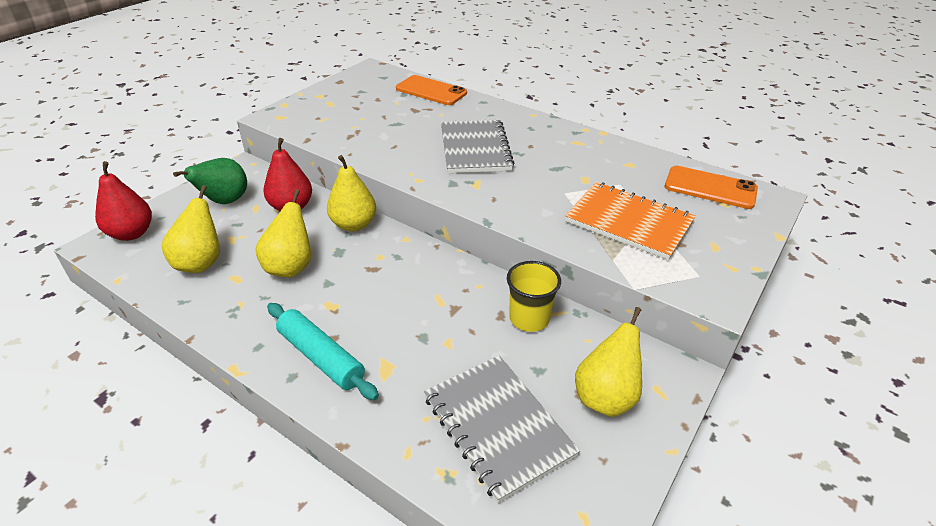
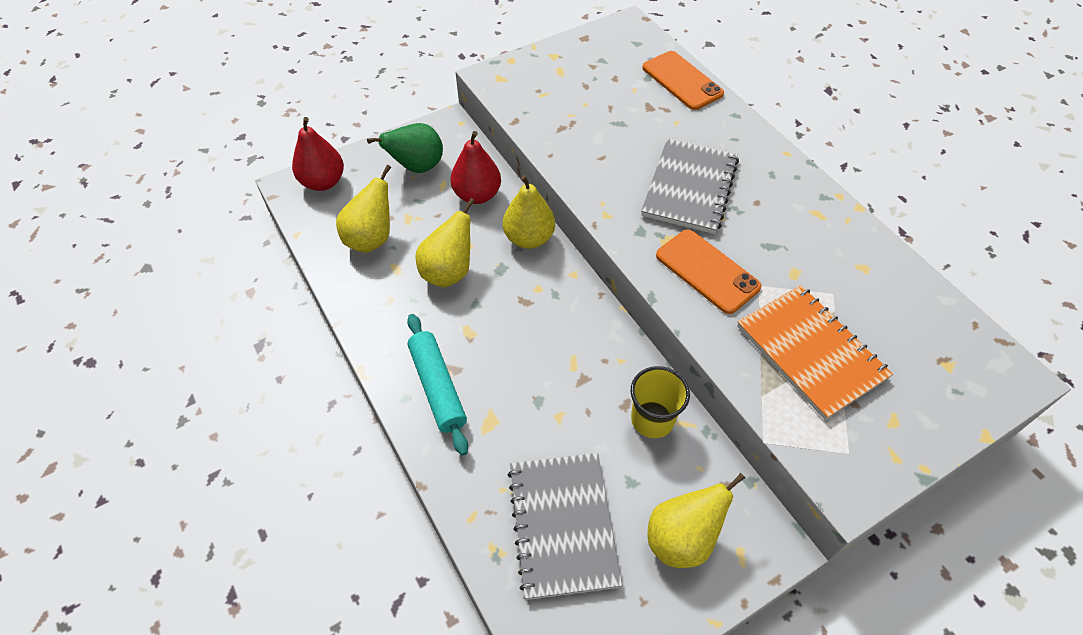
camera: 25 degrees right, 15 degrees up
orange phone [665,166,758,209] -> orange phone moved to [656,229,761,314]

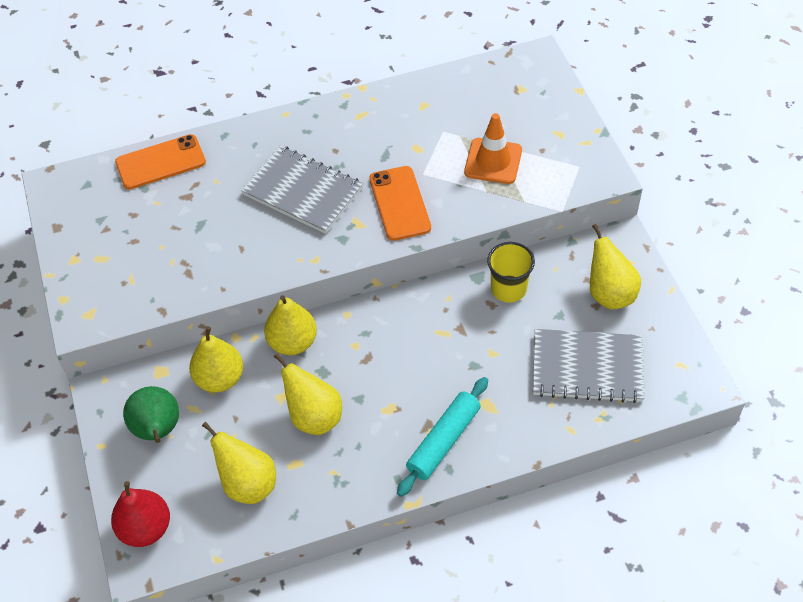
camera: 75 degrees left, 0 degrees up
turquoise rolling pin [407,314,468,455] -> turquoise rolling pin turned 45 degrees counterclockwise [397,377,488,497]
red pear [451,131,501,204] -> yellow pear [189,327,243,393]
orange phone [656,229,761,314] -> orange phone turned 75 degrees counterclockwise [369,166,431,241]
orange notebook [737,285,893,420] -> orange traffic cone [464,113,522,184]

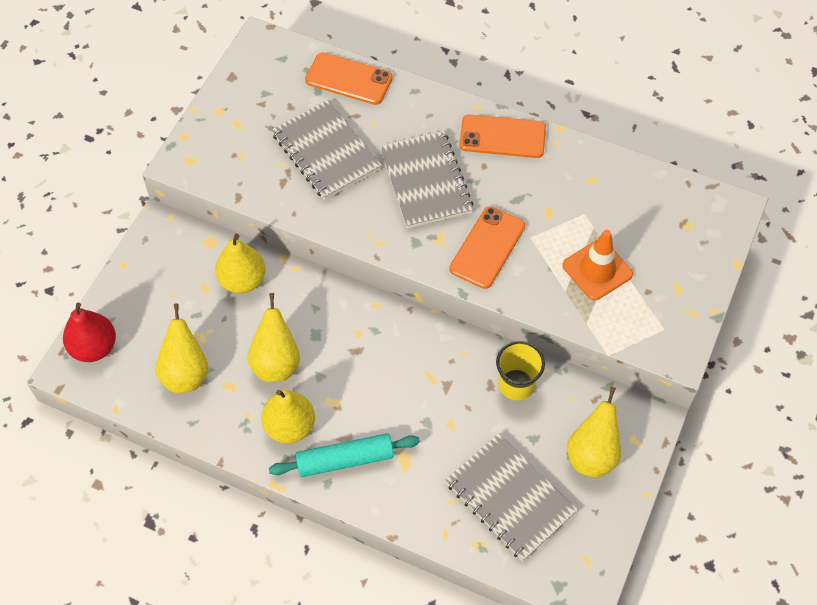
camera: 40 degrees right, 5 degrees up
green pear [123,386,179,443] -> none
yellow pear [264,295,317,355] -> yellow pear moved to [261,390,315,444]
none -> grey notebook [272,100,382,200]
none -> orange phone [459,114,546,158]

